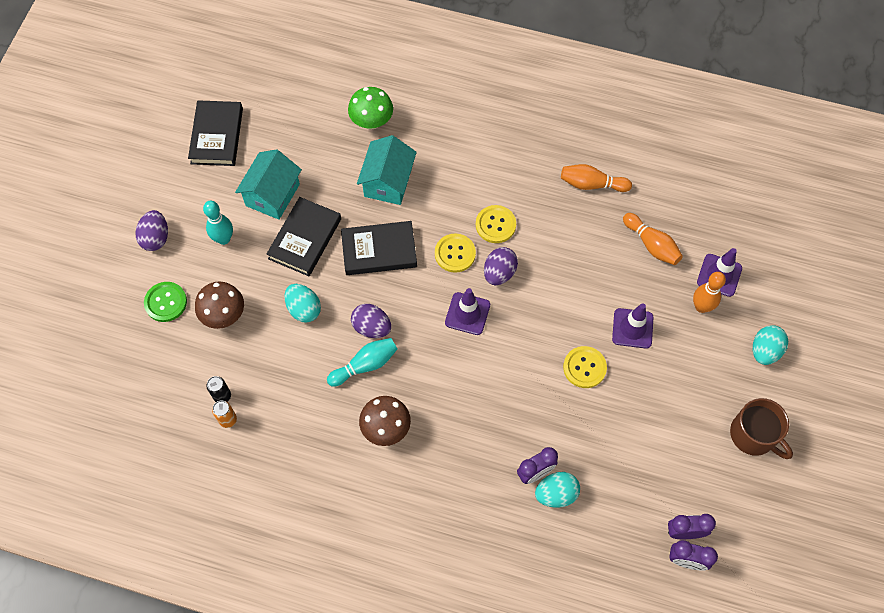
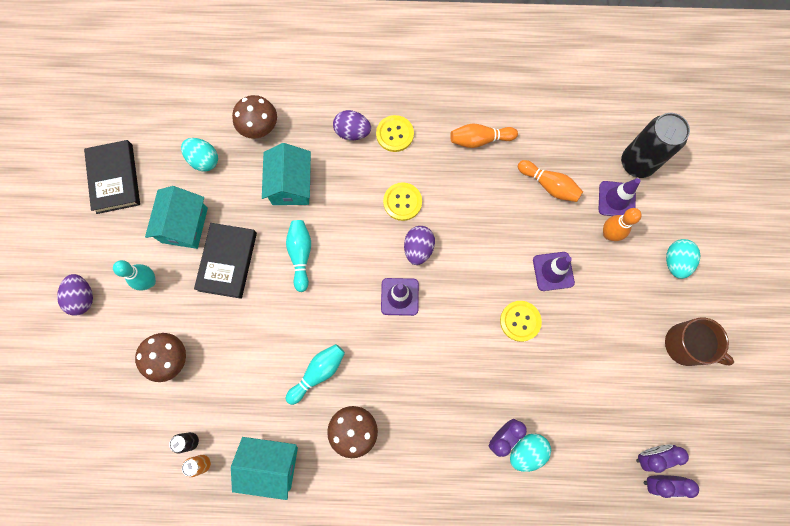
camera: 15 degrees left, 10 degrees up
green button [144,282,187,322] -> none
turquoise egg [284,284,321,323] -> turquoise egg moved to [181,138,218,172]
black book [341,221,417,275] -> turquoise bowling pin [286,220,311,292]
green mushroom [348,87,393,129] -> brown mushroom [232,95,277,139]
purple egg [351,304,391,338] -> purple egg moved to [333,110,371,140]
yellow button [435,234,476,273] -> yellow button moved to [376,115,414,152]
none -> turquoise house [231,437,298,500]
none -> black can [621,113,690,178]

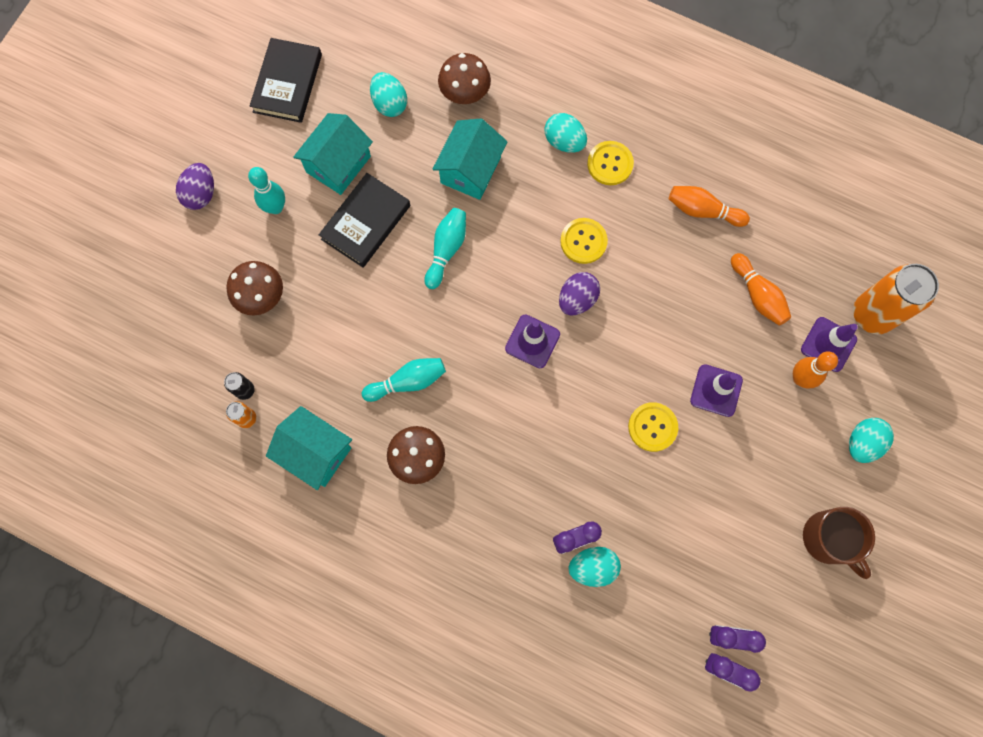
camera: 25 degrees right, 0 degrees up
purple egg [333,110,371,140] -> turquoise egg [544,113,587,153]
black can [621,113,690,178] -> orange can [853,264,939,334]

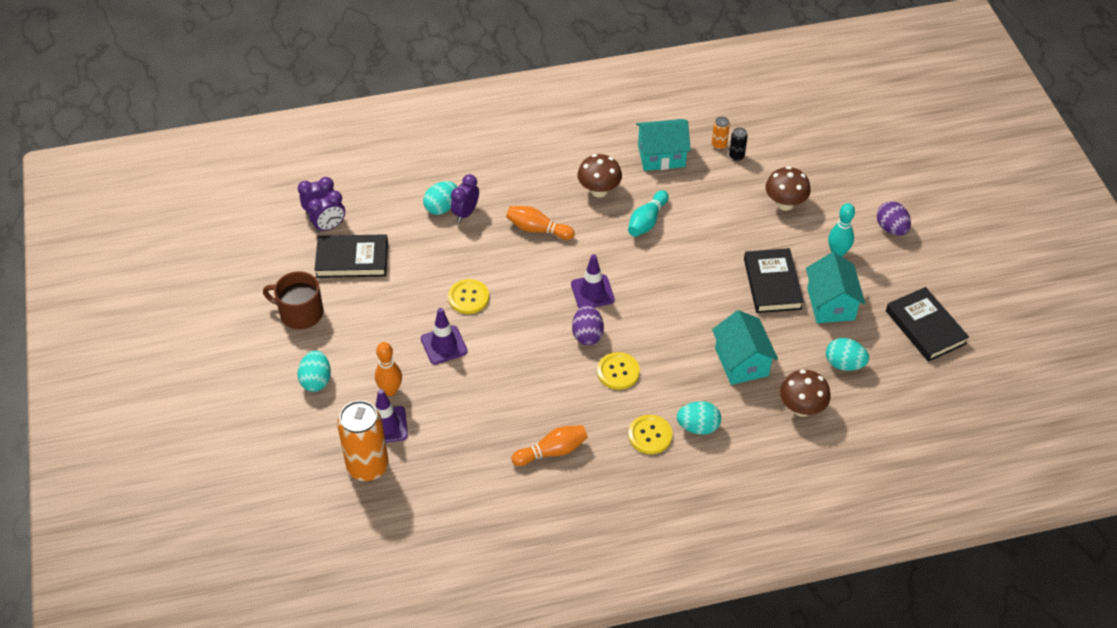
camera: 140 degrees right, 25 degrees down
turquoise bowling pin [424,208,466,289] -> none
orange bowling pin [731,253,791,326] -> orange bowling pin moved to [506,206,575,240]
none -> black book [314,234,388,278]

